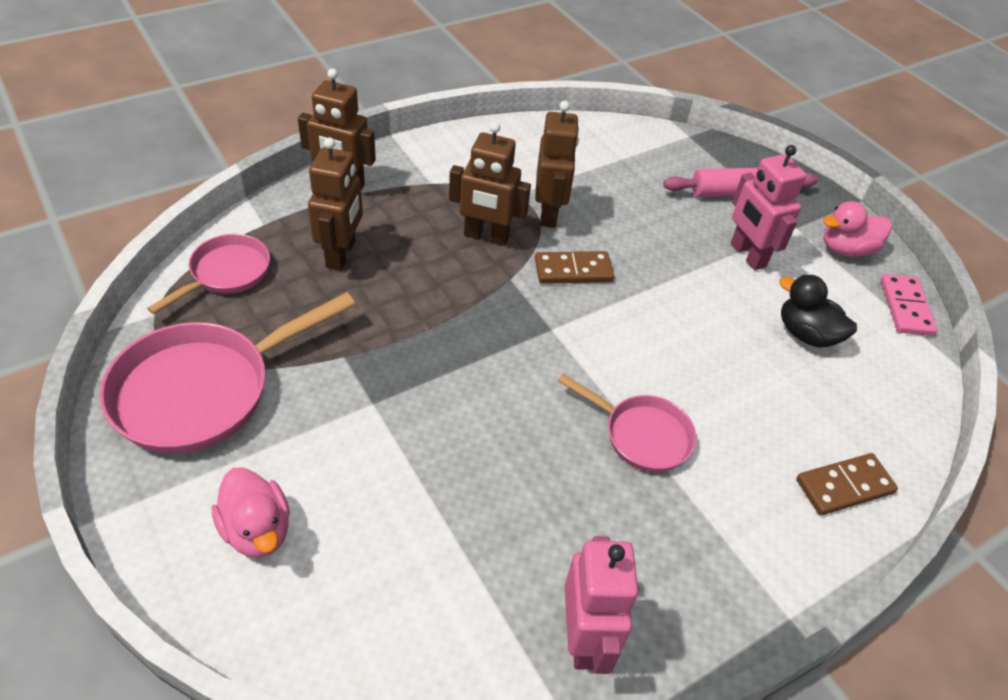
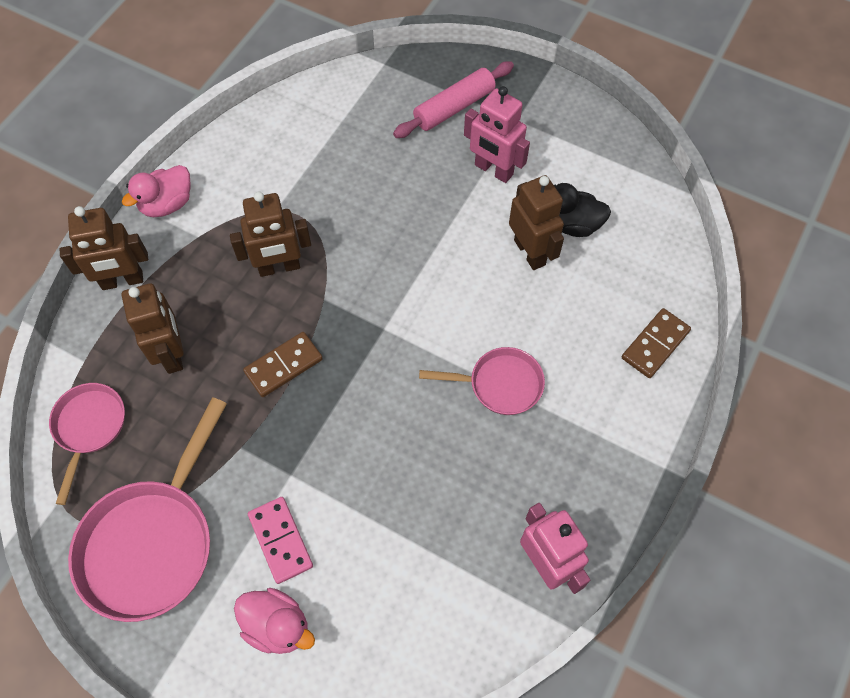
camera: 25 degrees left, 15 degrees up
brown robot [535,101,579,228] -> brown robot moved to [509,175,564,270]
brown domino [535,251,614,284] -> brown domino moved to [243,332,323,397]
pink duck [823,201,892,257] -> pink duck moved to [122,165,191,217]
pink domino [880,274,938,336] -> pink domino moved to [248,497,313,584]

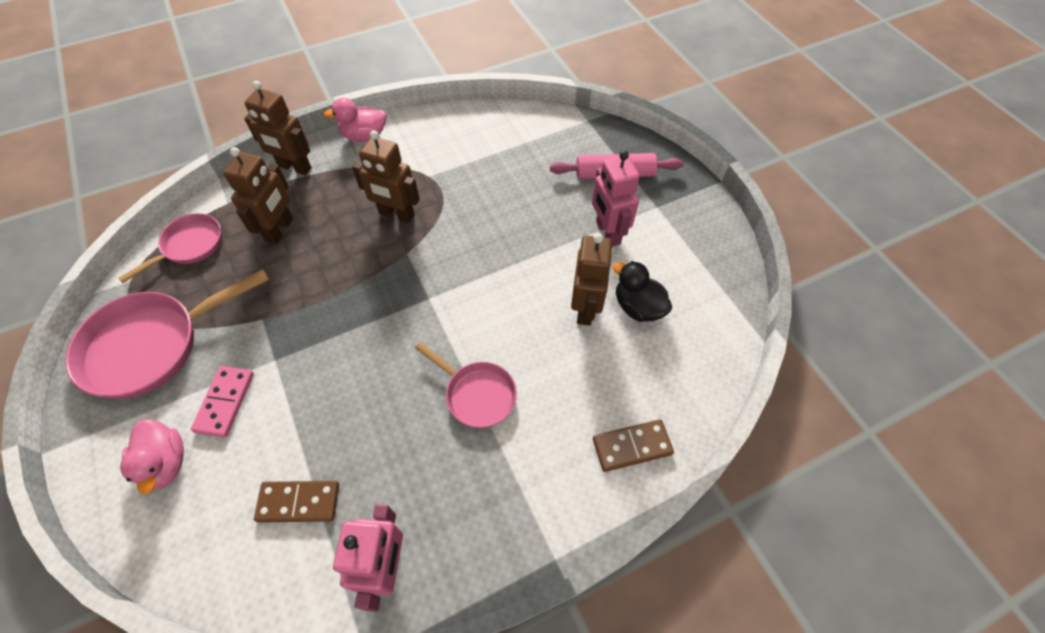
camera: 35 degrees right, 5 degrees down
brown domino [243,332,323,397] -> brown domino moved to [254,481,339,523]

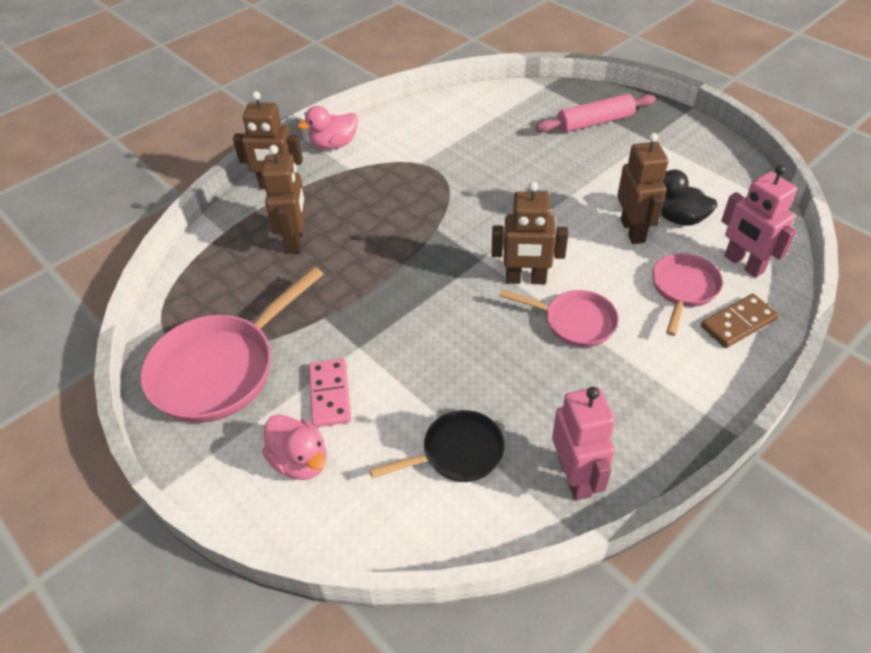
camera: 15 degrees left, 10 degrees down
pink pan [118,213,222,283] -> pink pan moved to [652,253,723,336]
brown domino [254,481,339,523] -> black pan [369,410,504,482]
brown robot [352,131,420,223] -> brown robot moved to [491,182,568,284]
pink robot [592,150,640,247] -> pink robot moved to [721,165,797,278]

